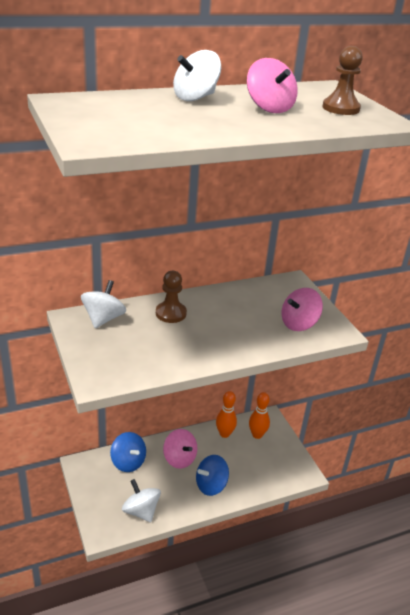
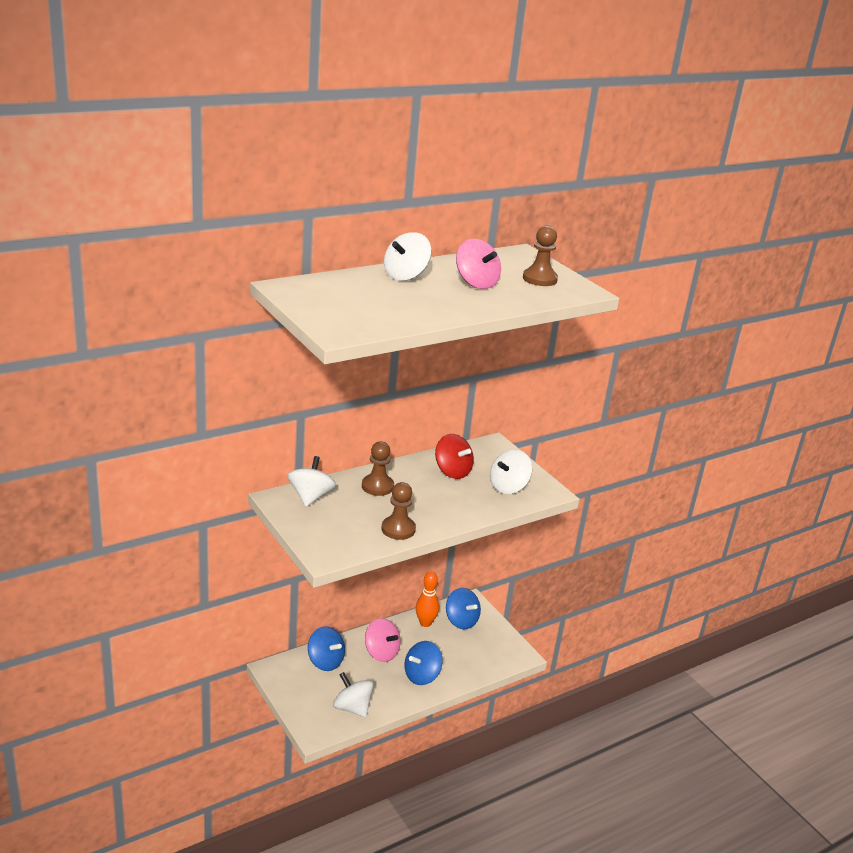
camera: 10 degrees left, 5 degrees down
orange bowling pin [249,392,270,439] -> blue spinning top [446,588,481,629]
pink spinning top [282,288,323,331] -> white spinning top [490,449,532,494]
none -> brown pawn [382,482,416,540]
none -> red spinning top [435,434,474,479]

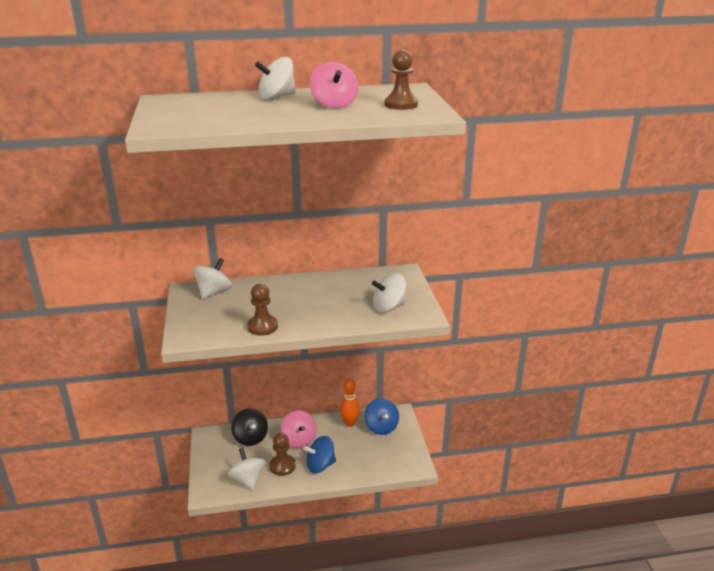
camera: 25 degrees right, 0 degrees up
blue spinning top [308,626,345,671] -> black spinning top [231,408,268,446]
brown pawn [362,441,394,496] -> brown pawn moved to [269,433,296,476]
red spinning top [435,434,474,479] -> none

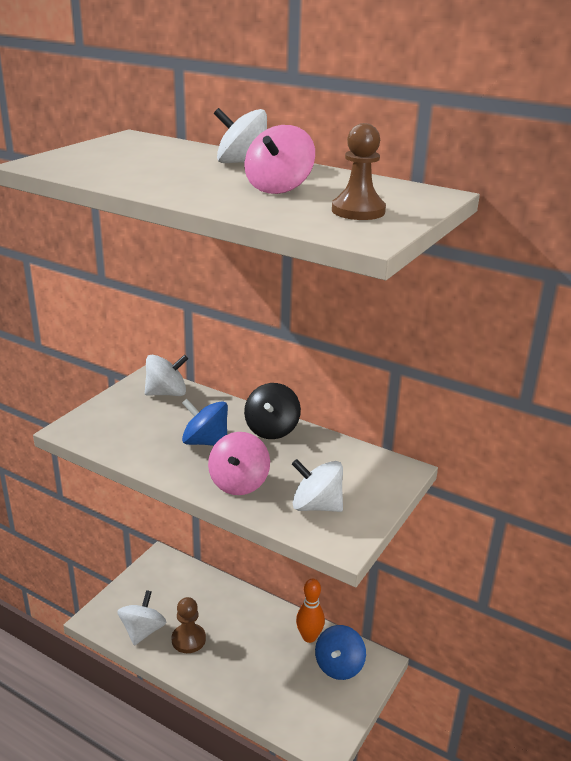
camera: 40 degrees right, 0 degrees up
black spinning top [231,408,268,446] -> black spinning top moved to [244,383,301,439]
brown pawn [247,284,278,336] -> none
pink spinning top [281,410,316,448] -> pink spinning top moved to [208,432,270,495]
blue spinning top [303,436,336,473] -> blue spinning top moved to [182,399,228,446]

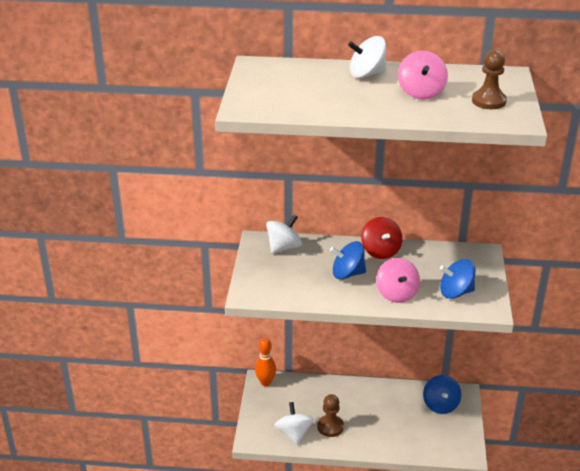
camera: 25 degrees left, 5 degrees up
black spinning top [244,383,301,439] -> red spinning top [361,217,402,259]
white spinning top [292,459,343,512] -> blue spinning top [440,259,475,299]
orange bowling pin [296,579,325,643] -> orange bowling pin moved to [255,338,276,386]

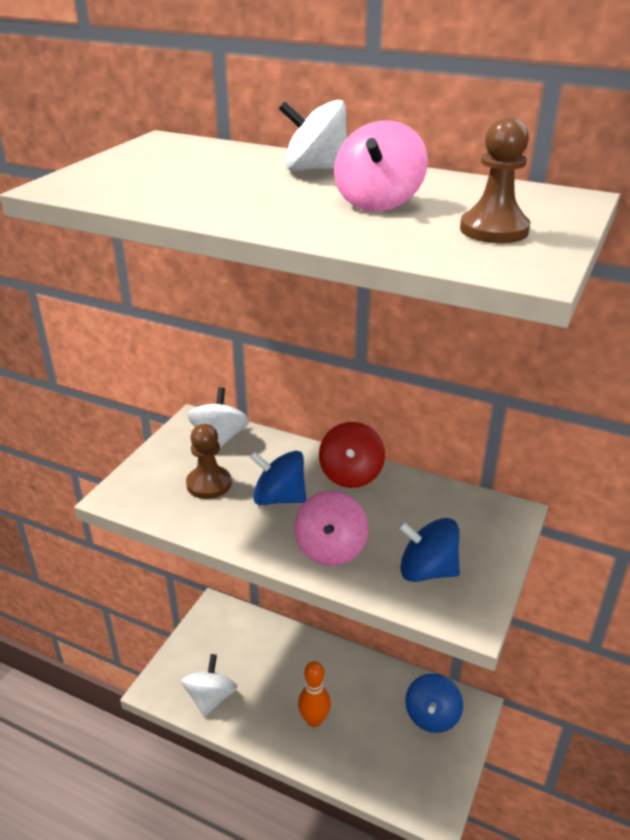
camera: 20 degrees right, 0 degrees up
orange bowling pin [255,338,276,386] -> orange bowling pin moved to [298,661,331,727]
white spinning top [266,215,302,253] -> white spinning top turned 60 degrees counterclockwise [187,387,249,448]
brown pawn [317,394,344,437] -> brown pawn moved to [186,424,231,499]

